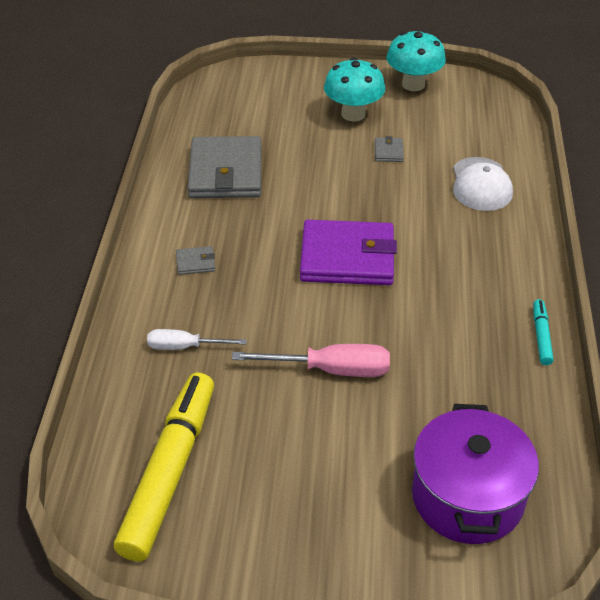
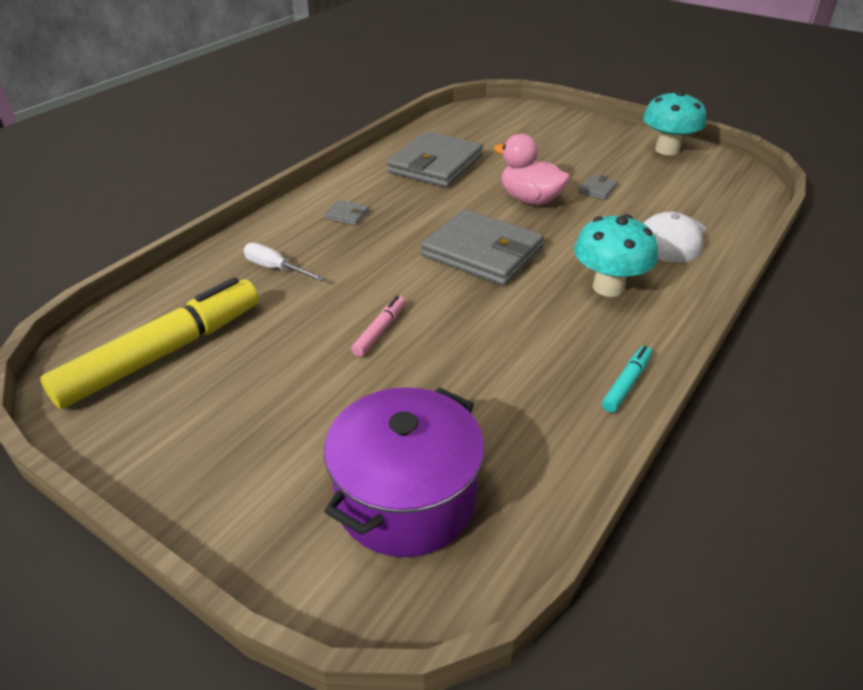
camera: 30 degrees right, 5 degrees down
pink screwdriver [232,344,390,377] -> pink marker [351,296,406,357]
purple wallet [300,220,397,285] -> grey wallet [421,209,544,286]
turquoise mushroom [324,58,385,122] -> turquoise mushroom moved to [574,214,658,297]
none -> pink duck [494,134,570,205]

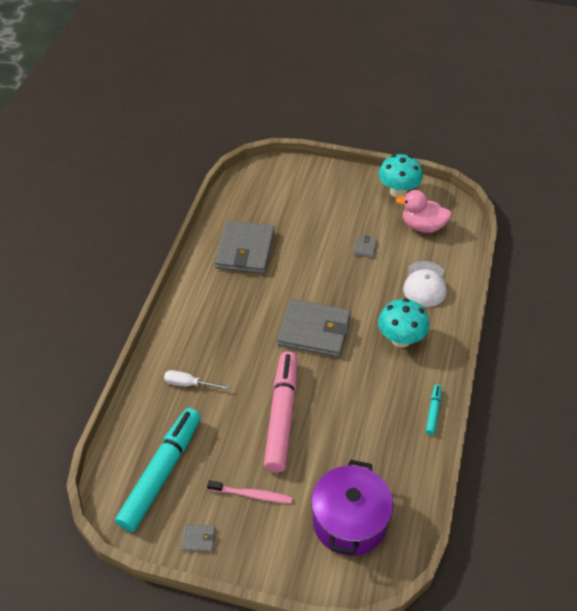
camera: 20 degrees left, 10 degrees up
yellow marker [40,277,259,409] -> turquoise marker [115,408,201,532]
grey wallet [324,200,370,226] -> grey wallet moved to [182,525,215,552]
pink marker [351,296,406,357] -> pink marker [264,351,297,473], size x2.34
pink duck [494,134,570,205] -> pink duck moved to [396,190,452,233]
none -> pink toothbrush [207,480,292,503]

